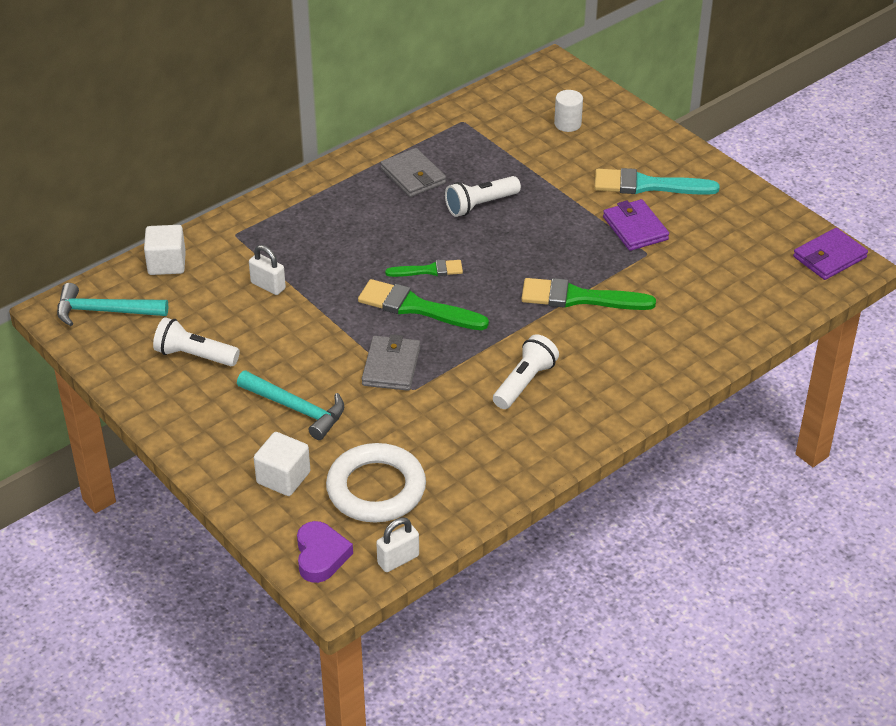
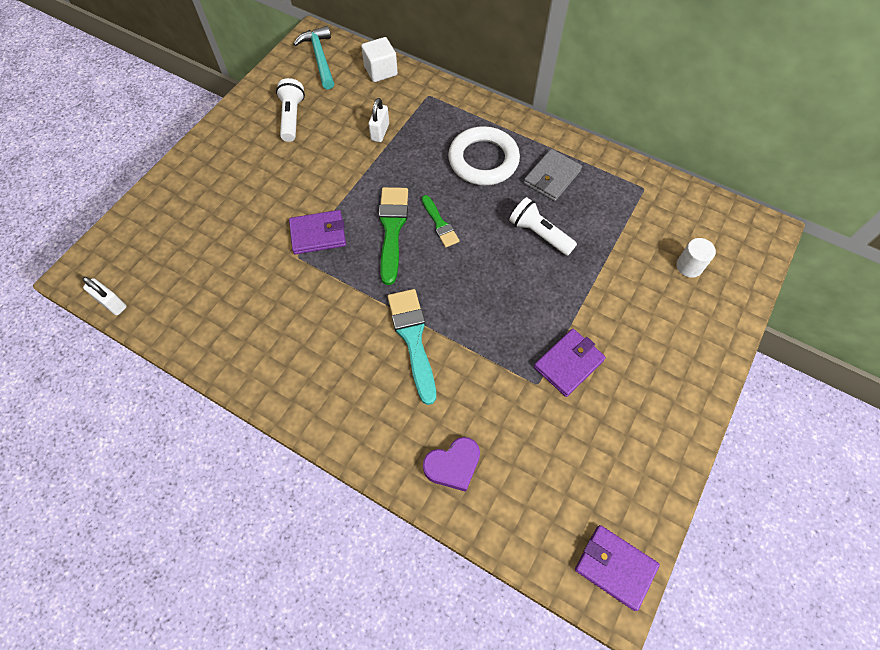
camera: 70 degrees right, 20 degrees up
turquoise hammer [237,370,344,440] -> none
white cube [254,432,310,496] -> none
purple heart [297,521,353,583] -> purple heart moved to [423,437,480,492]
white ring [326,443,426,523] -> white ring moved to [448,126,520,185]
grey wallet [362,334,420,391] -> purple wallet [289,210,346,254]
white flashlight [493,334,559,409] -> none
green brush [521,278,656,310] -> none
turquoise brush [594,168,720,195] -> turquoise brush moved to [388,289,436,405]

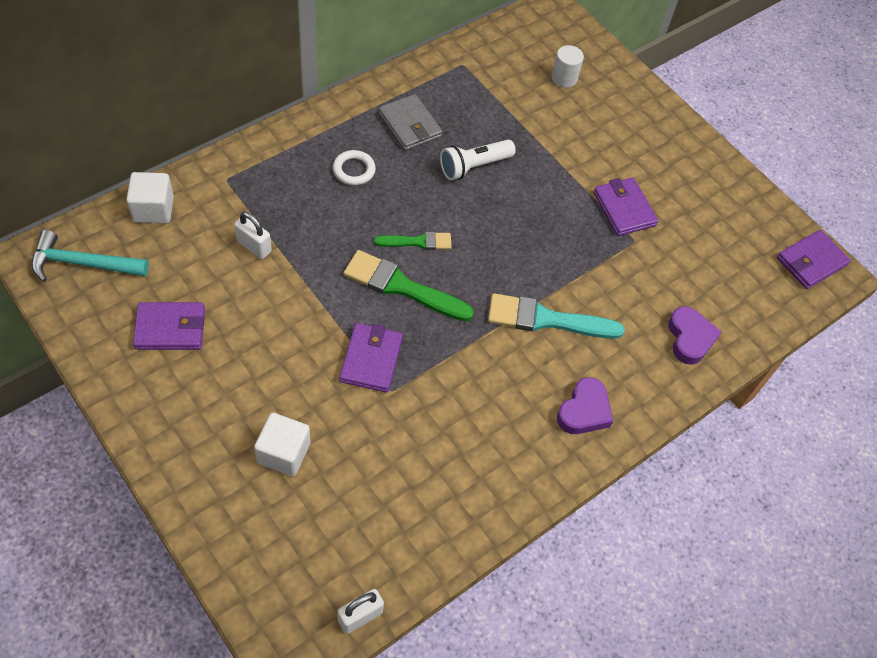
camera: 75 degrees left, 5 degrees down
white flashlight [276,78,305,142] -> purple wallet [133,302,205,350]
white ring [448,126,520,185] -> white ring [333,150,376,185], size x0.50
none -> white cube [254,413,311,476]
none -> purple heart [557,377,613,434]

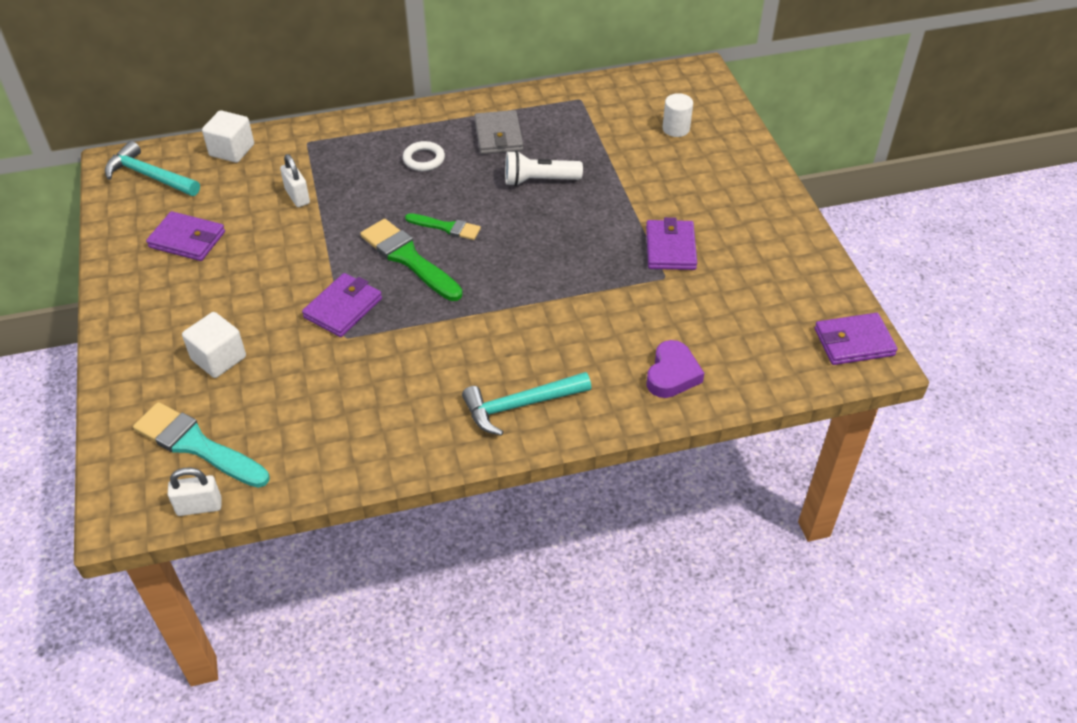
camera: 30 degrees right, 10 degrees down
turquoise brush [488,293,625,339] -> turquoise brush moved to [133,402,269,488]
purple heart [557,377,613,434] -> turquoise hammer [462,372,591,436]

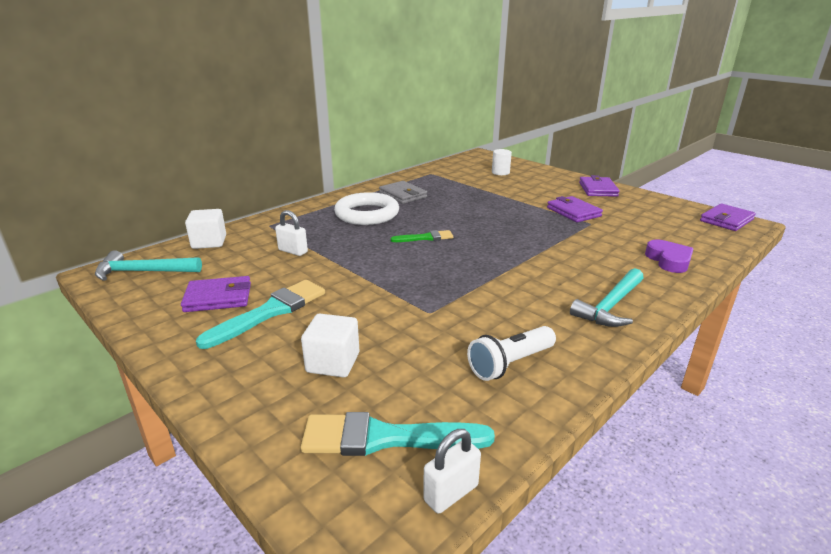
camera: 30 degrees left, 20 degrees down
purple wallet [302,273,382,337] -> purple wallet moved to [579,175,620,197]
green brush [360,219,463,301] -> none
white ring [403,141,445,171] -> white ring [334,192,399,225], size x1.98
white flashlight [505,150,583,186] -> white flashlight moved to [467,326,556,381]
none -> turquoise brush [196,280,325,349]

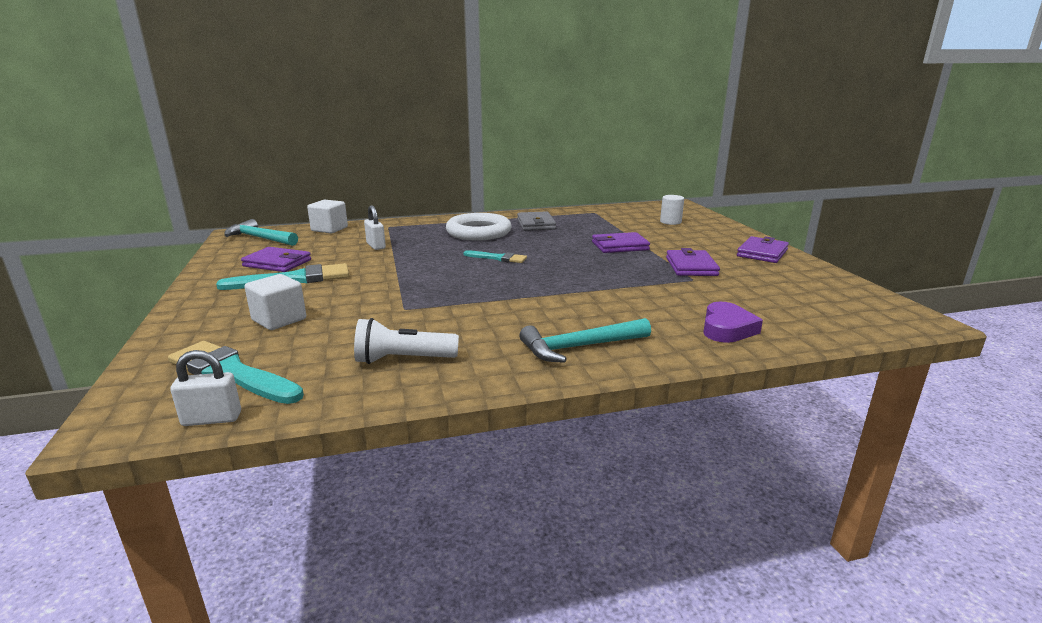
camera: 30 degrees right, 5 degrees down
green brush [391,230,453,242] -> turquoise brush [463,250,527,263]
purple wallet [700,204,756,231] -> purple wallet moved to [592,232,650,253]

